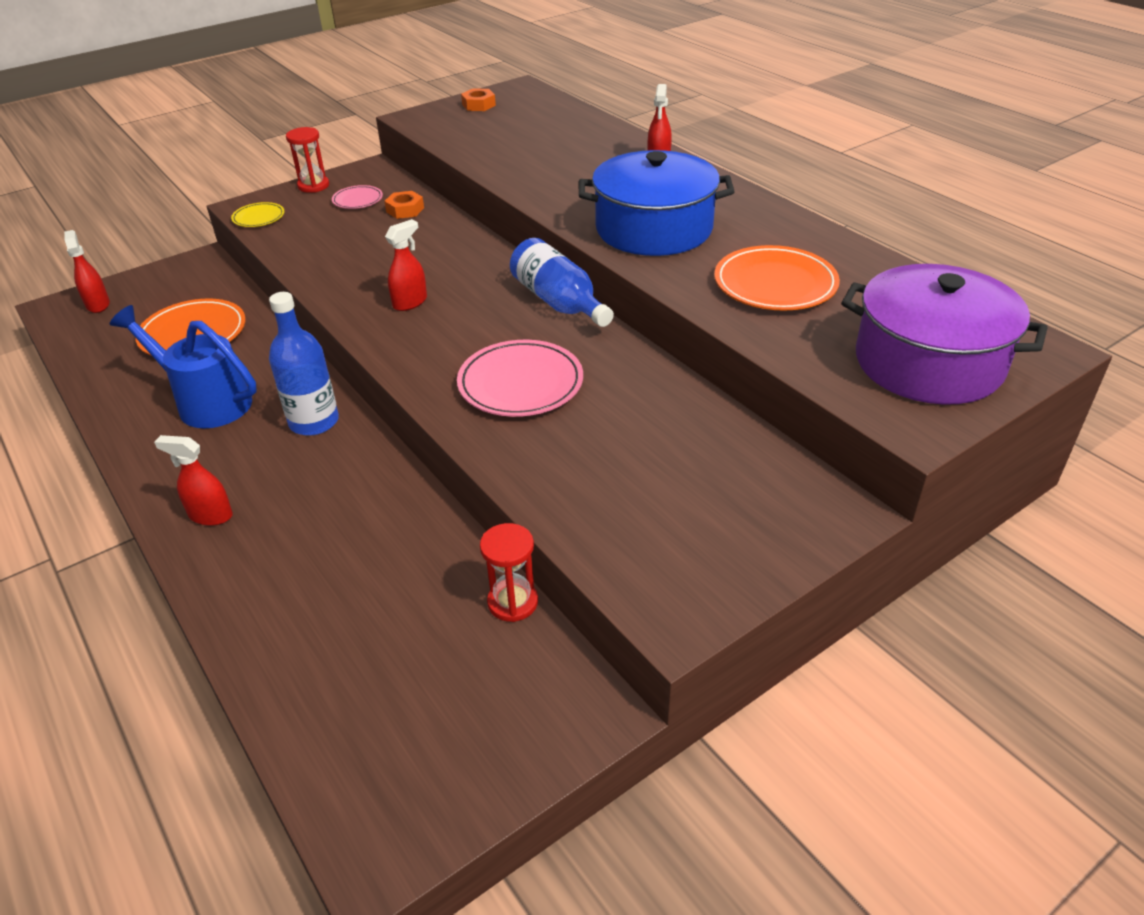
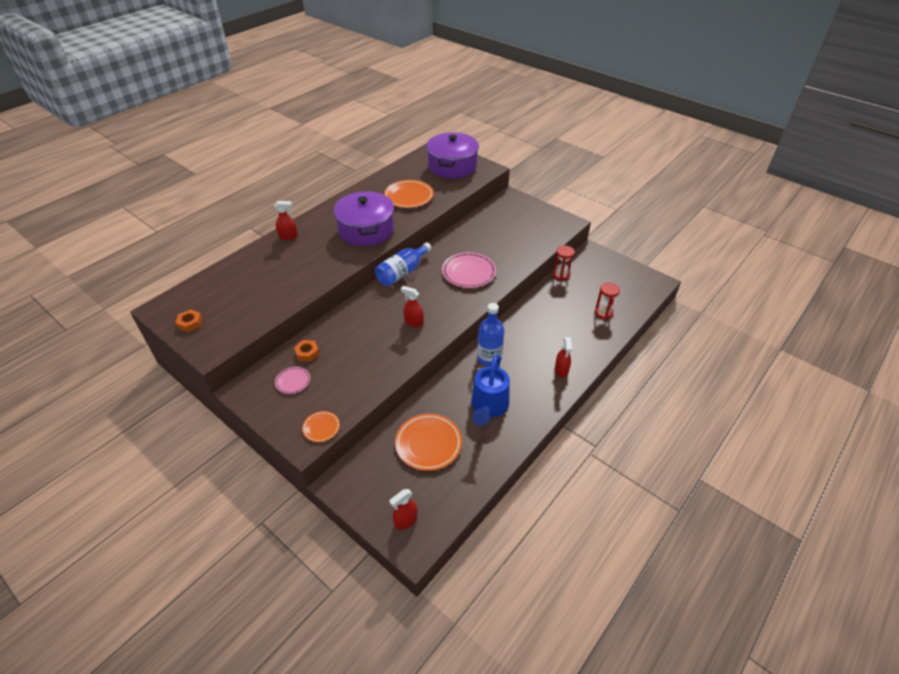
camera: 105 degrees left, 5 degrees up
yellow plate [231,202,284,227] -> orange plate [302,411,340,442]
red hourglass [286,127,329,193] -> red hourglass moved to [595,282,620,319]
blue pot [579,150,735,256] -> purple pot [334,191,394,246]

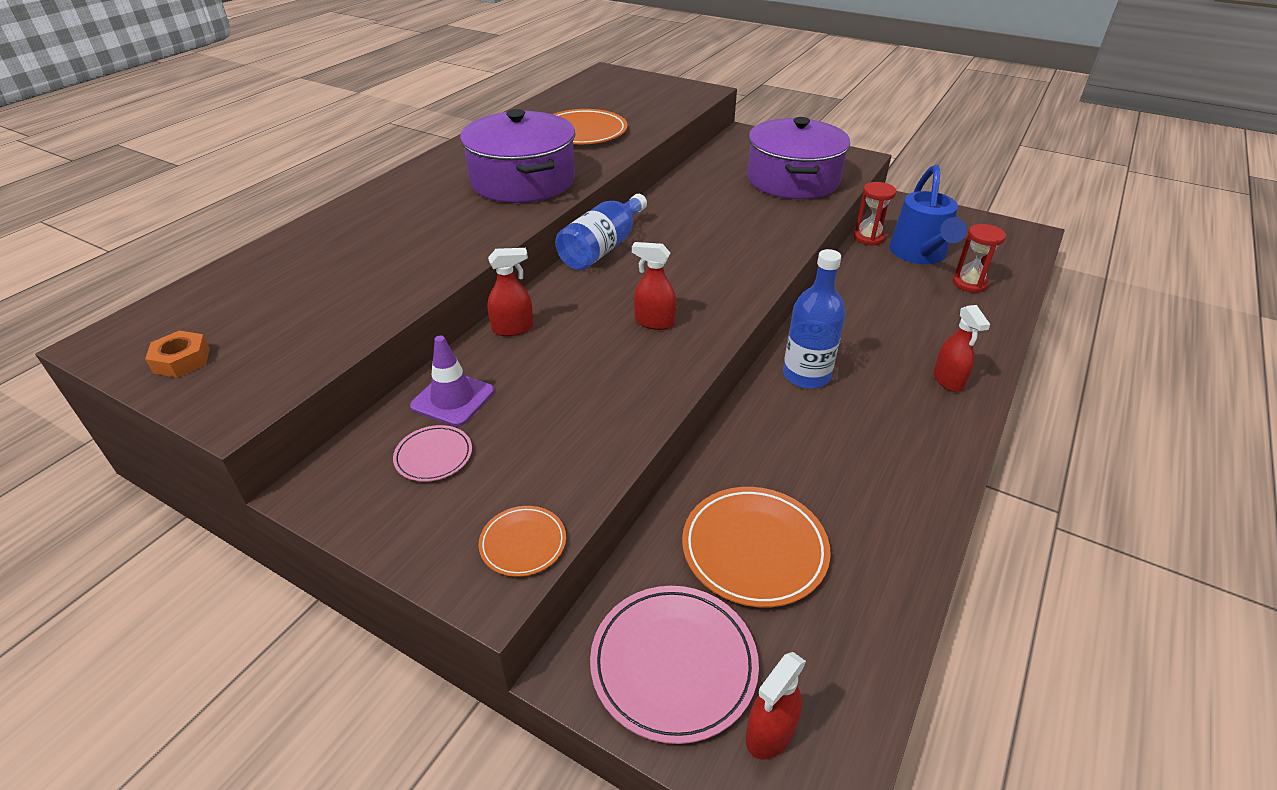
camera: 10 degrees left, 5 degrees down
red spray bottle [274,201,298,240] -> red spray bottle moved to [487,248,533,336]
orange nut [294,340,319,362] -> purple traffic cone [410,336,494,427]
purple pot [426,132,479,179] -> purple pot moved to [747,117,850,199]
pink plate [442,252,496,288] -> pink plate moved to [590,586,759,744]
blue watering can [471,354,510,426] -> blue watering can moved to [889,165,967,264]

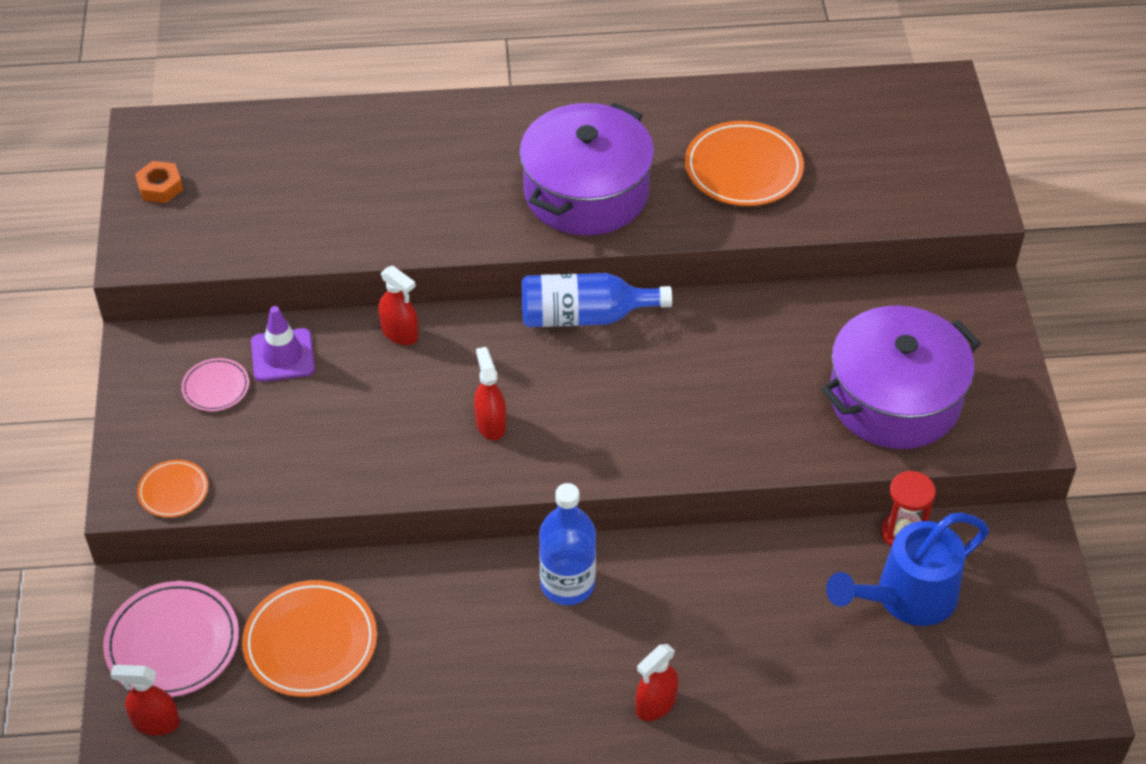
camera: 55 degrees right, 10 degrees up
red hourglass [953,224,1006,293] -> none

